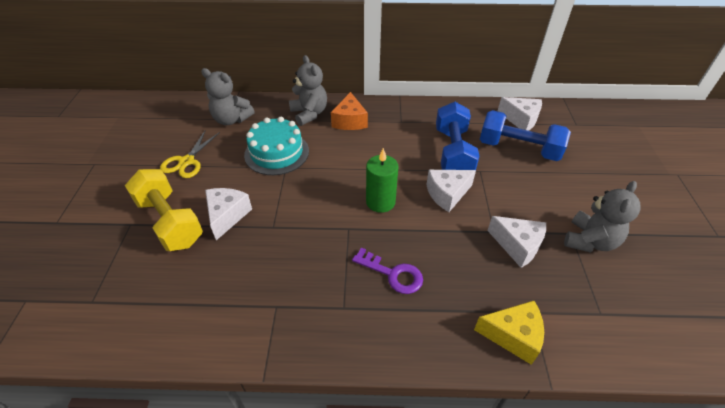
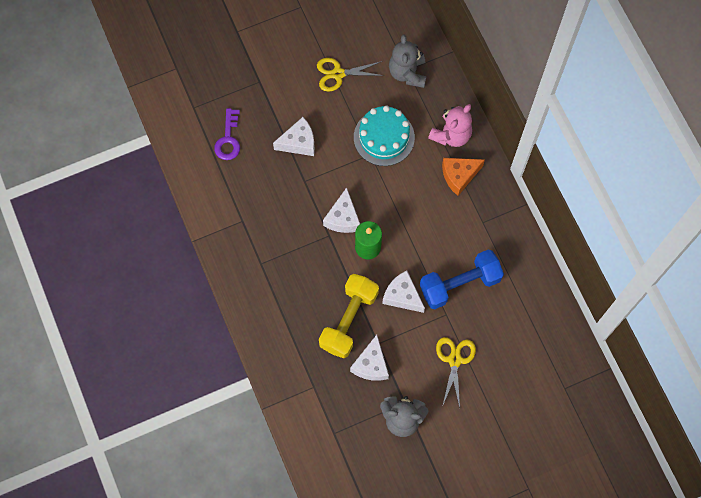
camera: 65 degrees right, 25 degrees up
yellow dumbbell [125,169,203,251] -> yellow dumbbell moved to [319,274,379,358]
grey teddy bear [289,55,327,126] -> pink teddy bear [428,104,472,147]
purple key [352,247,423,294] -> purple key moved to [214,108,240,160]
yellow cheese [474,301,544,365] -> none
blue dumbbell [480,110,571,161] -> none
white cheese [498,97,542,131] -> white cheese moved to [323,187,360,233]
none -> yellow scissors [436,337,476,408]

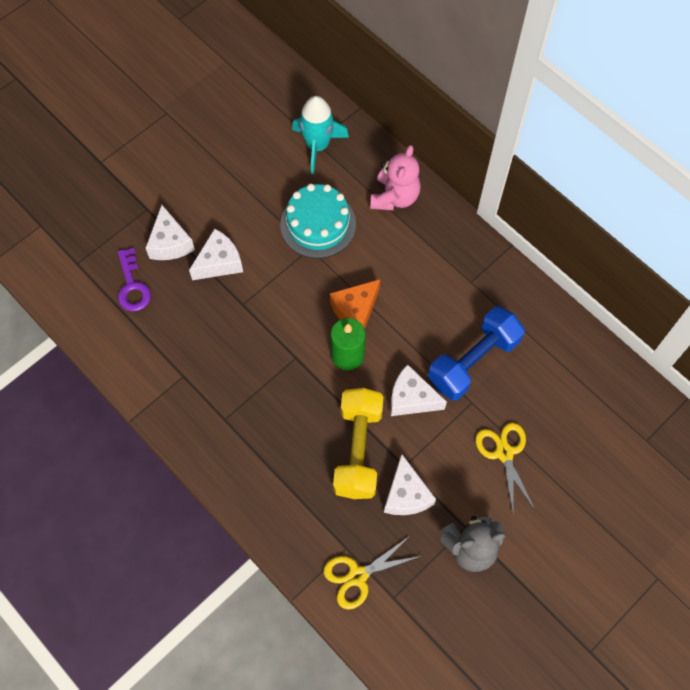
camera: 20 degrees left, 5 degrees down
yellow scissors [317,58,384,92] -> yellow scissors moved to [324,535,421,610]
white cheese [323,187,360,233] -> white cheese moved to [146,205,195,260]
grey teddy bear [389,34,427,88] -> turquoise rocket [292,96,349,174]
orange cheese [442,158,485,196] -> orange cheese moved to [330,279,380,329]

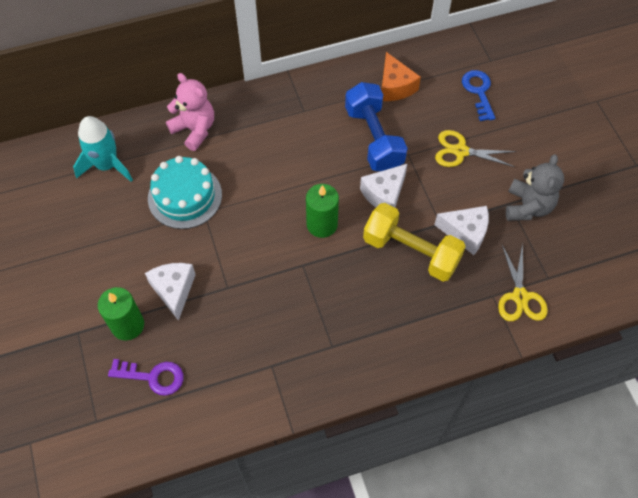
camera: 65 degrees left, 5 degrees down
white cheese [146,205,195,260] -> green candle [98,287,144,341]
orange cheese [330,279,380,329] -> orange cheese moved to [381,52,421,101]
none -> blue key [462,70,495,121]

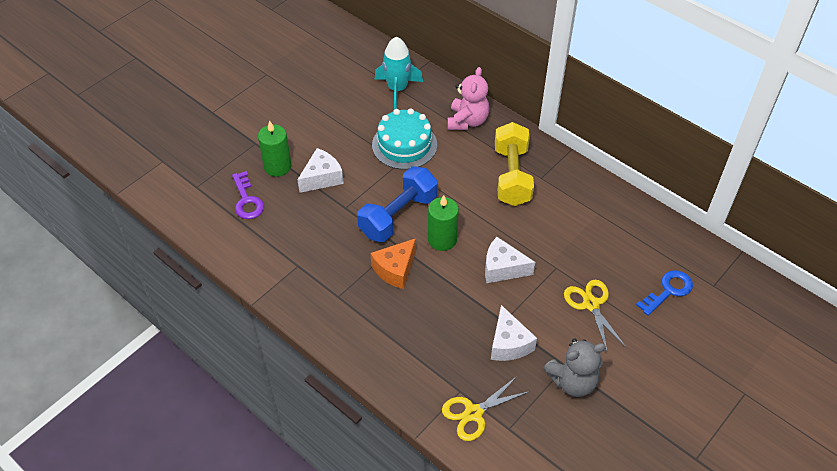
camera: 60 degrees right, 10 degrees down
blue dumbbell [345,82,408,171] -> blue dumbbell moved to [357,166,438,242]
yellow dumbbell [363,203,466,281] -> yellow dumbbell moved to [495,122,534,206]
orange cheese [381,52,421,101] -> orange cheese moved to [371,238,416,289]

